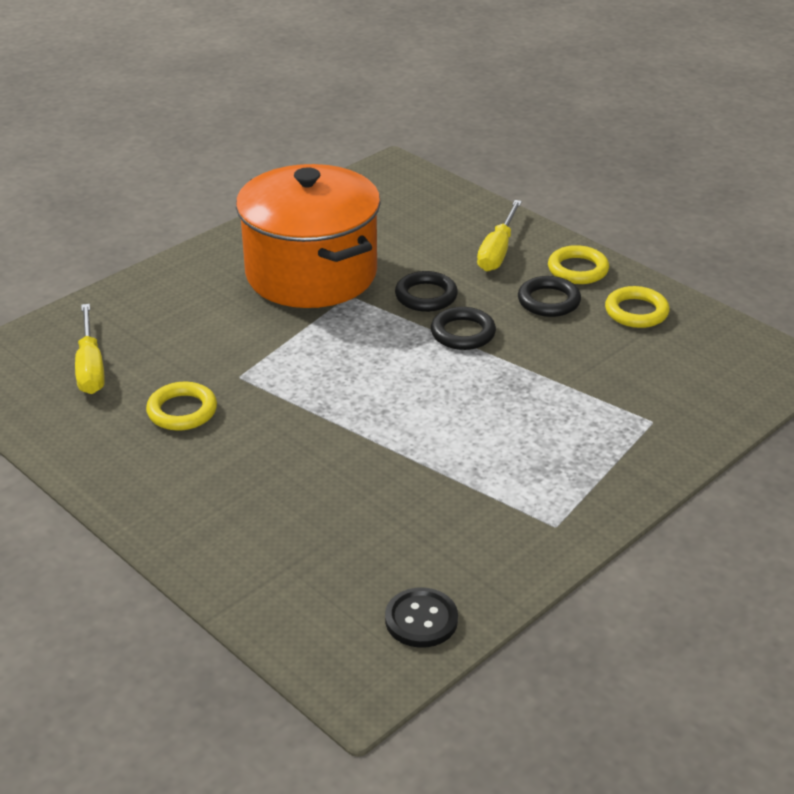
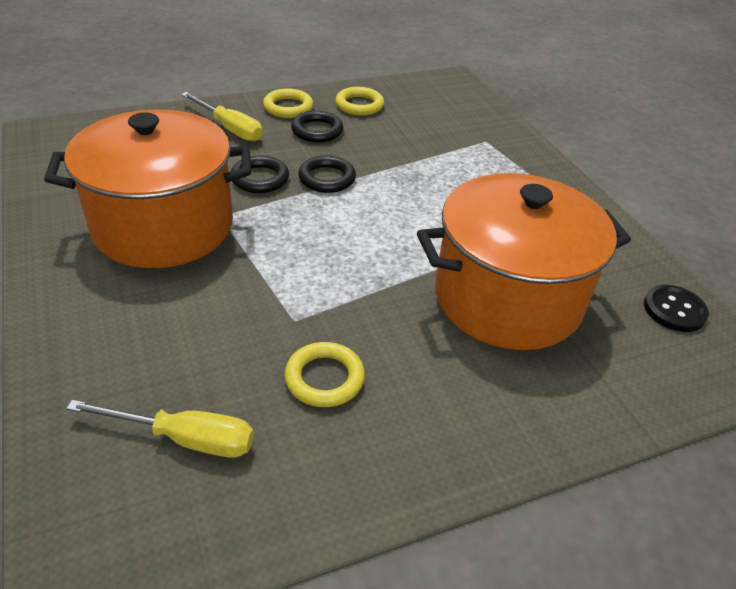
camera: 70 degrees left, 5 degrees up
none -> orange pot [417,173,631,350]

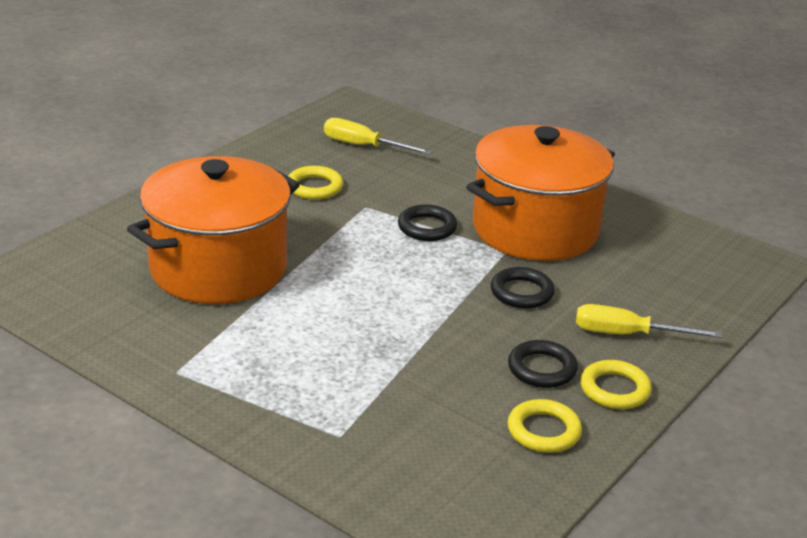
camera: 150 degrees right, 10 degrees down
yellow screwdriver [66,400,254,458] -> yellow screwdriver turned 45 degrees clockwise [324,118,433,155]
black ring [298,156,356,193] -> black ring moved to [398,204,457,241]
black button [644,285,709,332] -> none

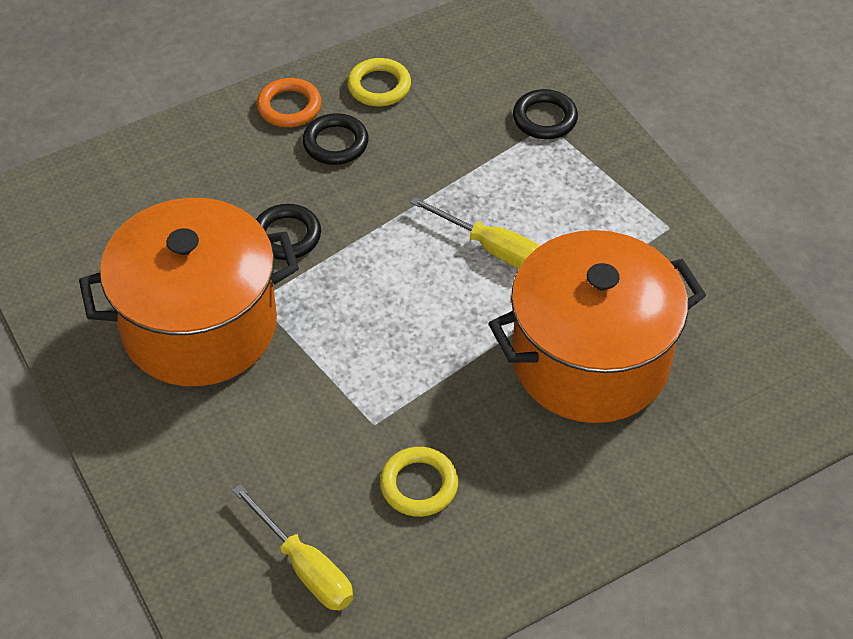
camera: 155 degrees left, 20 degrees up
black ring [398,204,457,241] -> black ring moved to [513,89,578,139]
yellow screwdriver [576,304,722,338] -> yellow screwdriver moved to [410,197,540,269]
yellow ring [580,360,652,409] -> orange ring [257,78,321,127]

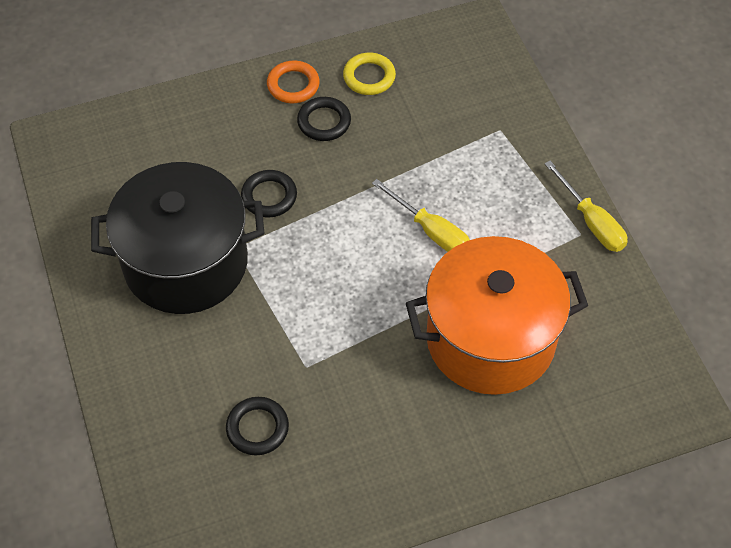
camera: 10 degrees right, 5 degrees up
orange pot [79,198,299,386] -> black pot [91,162,264,314]
yellow screwdriver [232,484,353,611] -> yellow screwdriver moved to [544,161,628,252]
yellow ring [380,447,458,517] -> none
black ring [513,89,578,139] -> black ring moved to [226,397,289,455]

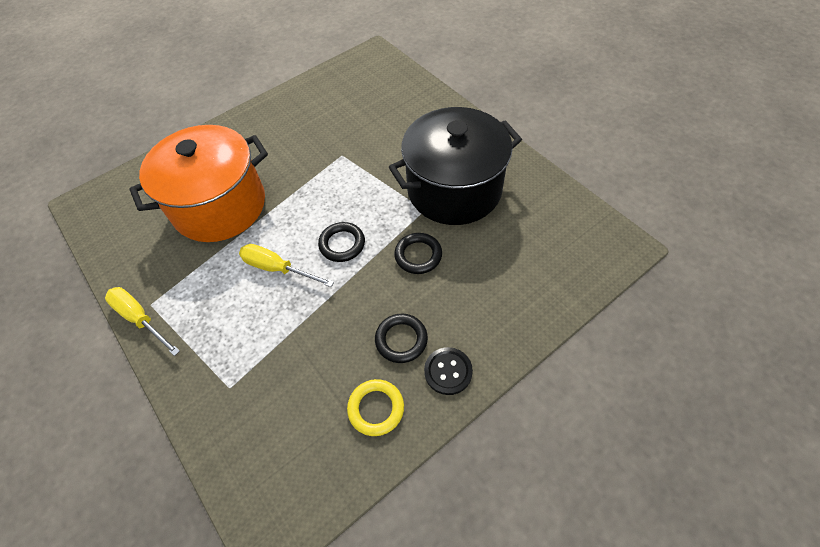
camera: 165 degrees right, 0 degrees up
black ring [226,397,289,455] -> black ring moved to [318,222,365,262]
orange ring [267,61,320,103] -> black button [424,347,473,395]

